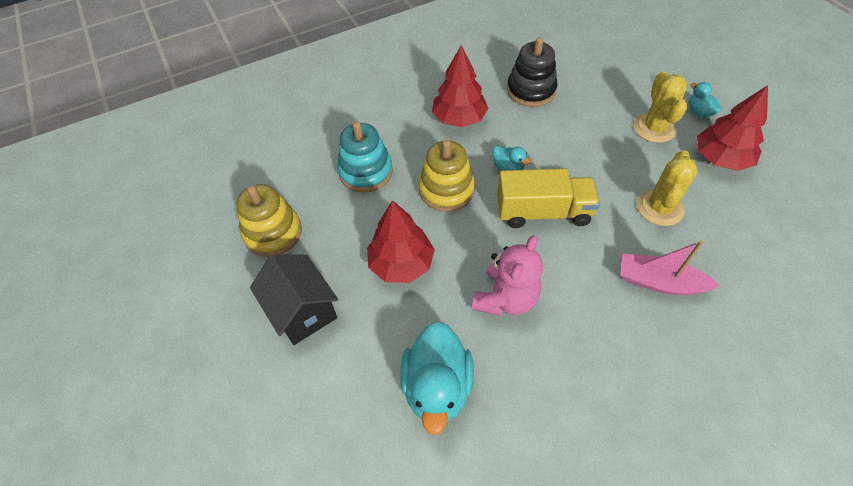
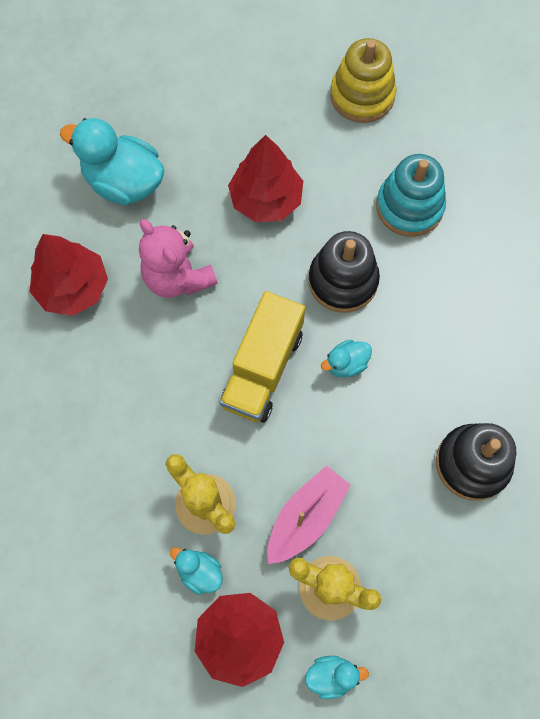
camera: 110 degrees right, 15 degrees up
black house [250,254,338,345] -> none
yellow stacking toy [419,140,475,212] -> black stacking toy [309,231,380,313]
red tree [432,45,489,127] -> red tree moved to [30,234,108,316]
pink boat [620,240,720,295] -> pink boat moved to [267,466,351,564]
none -> turquoise duck [170,547,222,595]

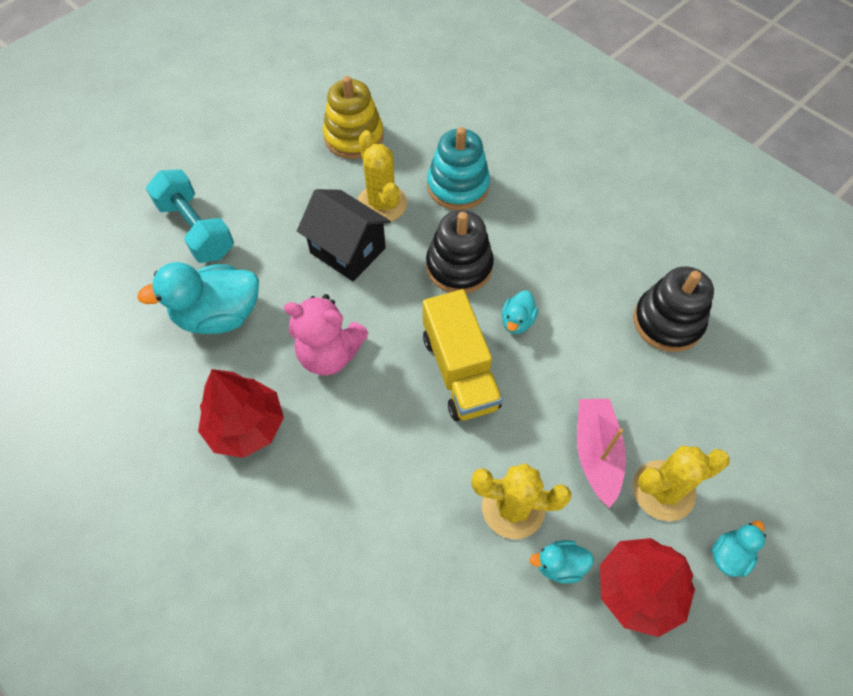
camera: 40 degrees left, 10 degrees down
red tree [228,135,303,222] -> black house [297,189,391,281]
none -> turquoise dumbbell [146,169,234,263]
none -> yellow cactus [357,130,407,222]

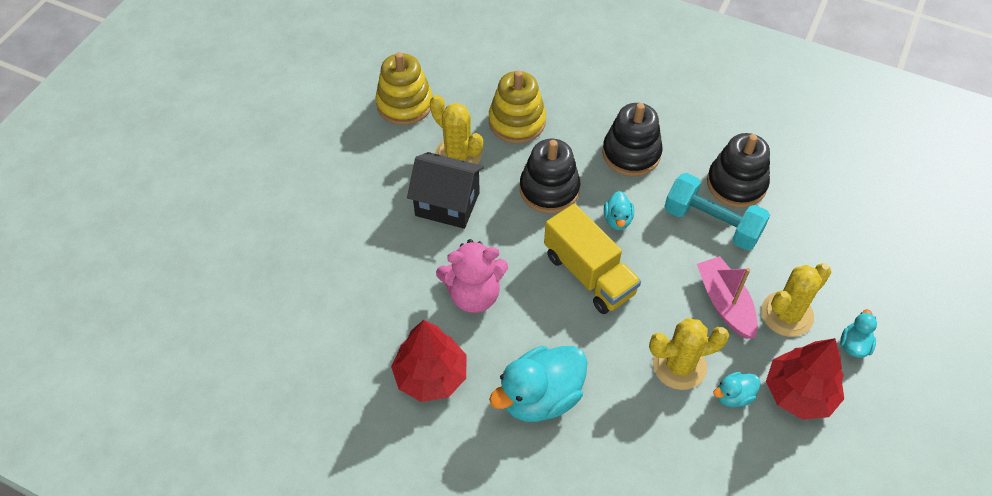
camera: 20 degrees left, 5 degrees down
turquoise duck [137,262,259,334] -> turquoise duck moved to [489,346,587,422]
turquoise dumbbell [146,169,234,263] -> turquoise dumbbell moved to [664,173,770,250]
turquoise stacking toy [427,127,490,210] -> yellow stacking toy [489,70,546,143]
none -> black stacking toy [602,103,663,176]

